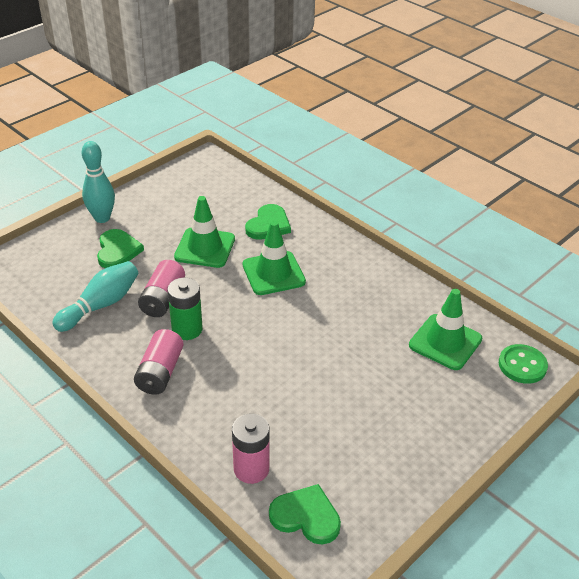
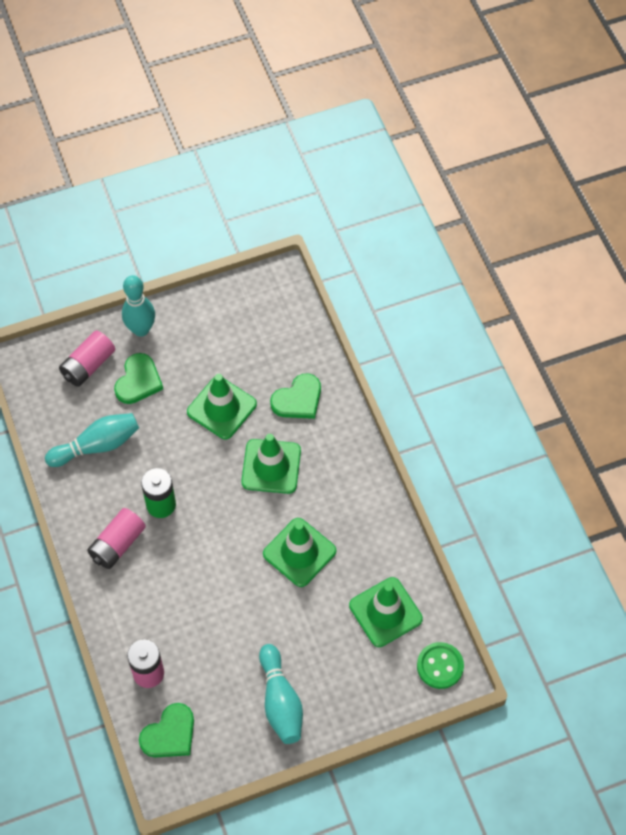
camera: 25 degrees right, 20 degrees up
pink battery [138,260,185,317] -> pink battery moved to [59,331,115,387]
green heart [269,484,341,545] -> green heart turned 90 degrees clockwise [139,703,194,758]
none -> turquoise bowling pin [259,644,303,744]
none -> green traffic cone [263,518,336,587]

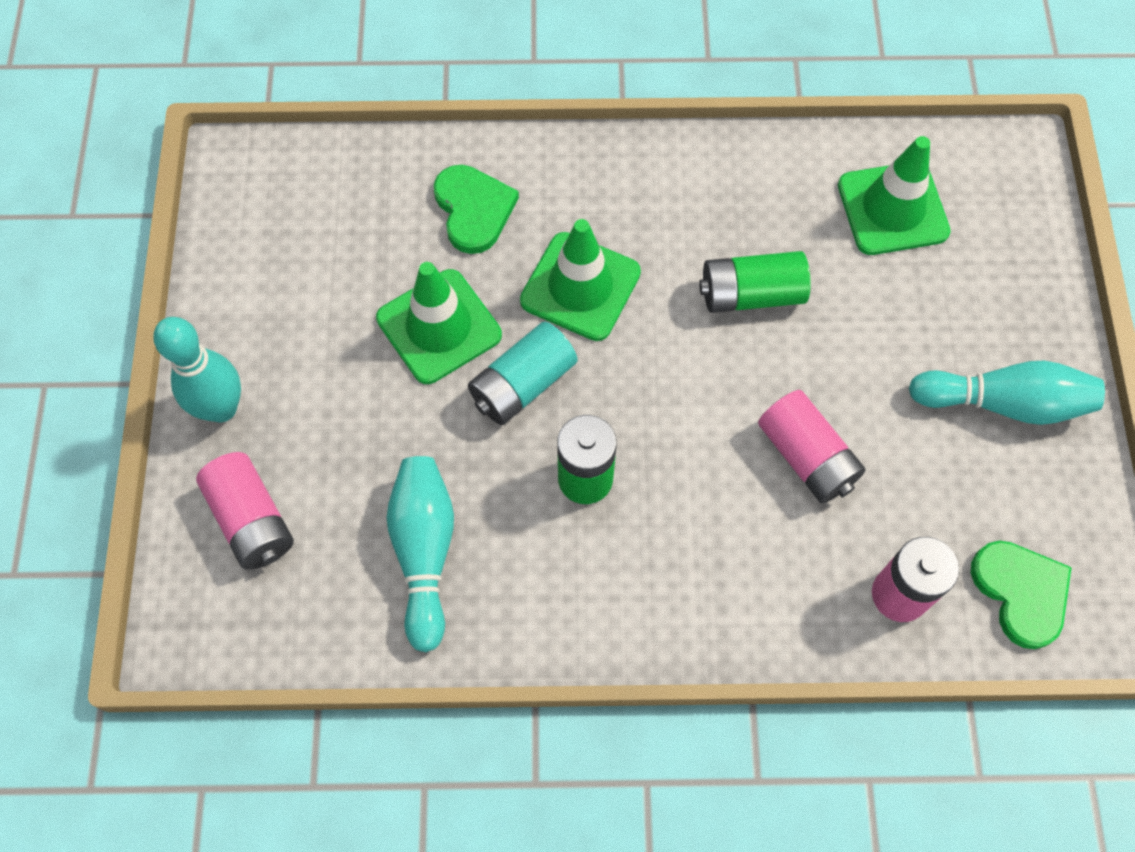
camera: 70 degrees left, 5 degrees up
pink battery [87,508,146,569] -> pink battery moved to [758,390,866,503]
green heart [114,353,163,404] -> none
green traffic cone [263,518,336,587] -> green battery [699,251,811,313]
green button [417,642,464,689] -> none
none -> turquoise battery [468,322,577,425]

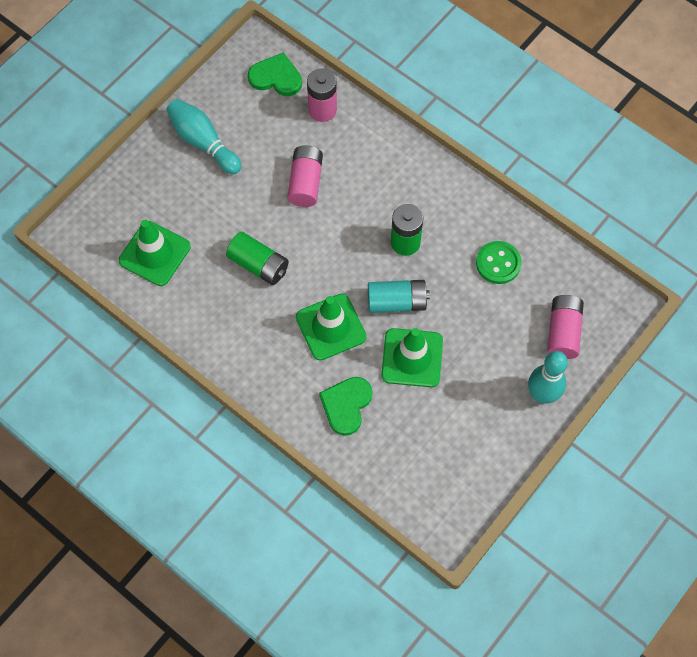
camera: 140 degrees left, 0 degrees up
turquoise bowling pin [387,456,454,652] -> green button [476,241,522,284]
green heart [971,541,1072,649] -> green heart turned 90 degrees clockwise [248,52,302,96]

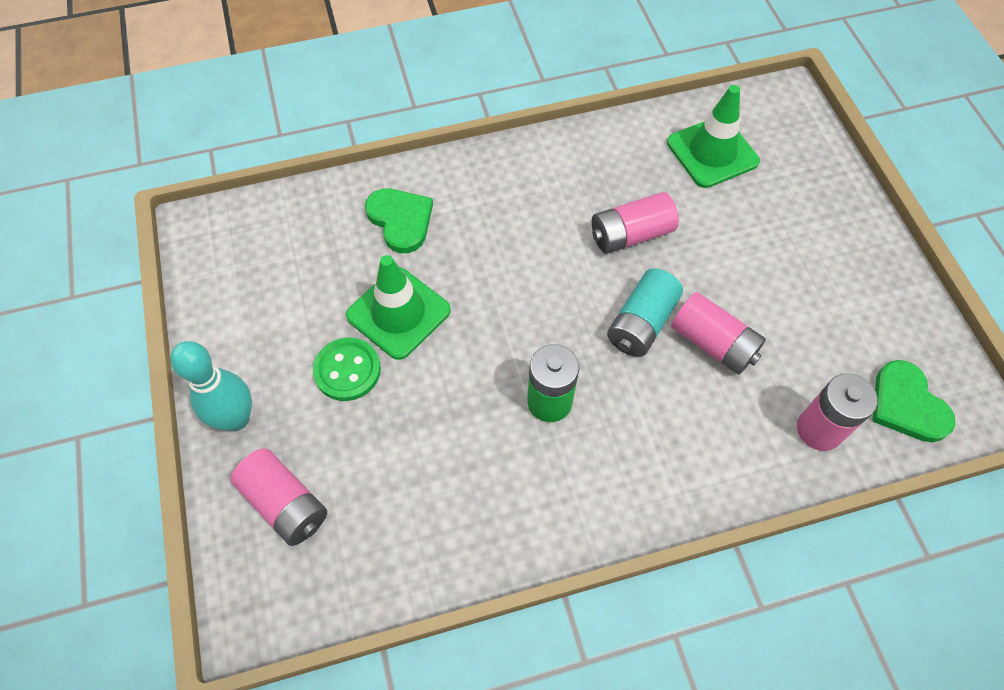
camera: 125 degrees right, 5 degrees down
turquoise bowling pin [166,99,242,174] -> none
green battery [226,232,289,285] -> pink battery [592,192,679,254]
green heart [248,52,302,96] -> green heart turned 105 degrees clockwise [872,360,955,443]
green traffic cone [296,294,367,361] -> none
turquoise battery [368,280,430,313] -> turquoise battery moved to [607,268,683,357]
green button [476,241,522,284] -> green button moved to [313,338,381,401]

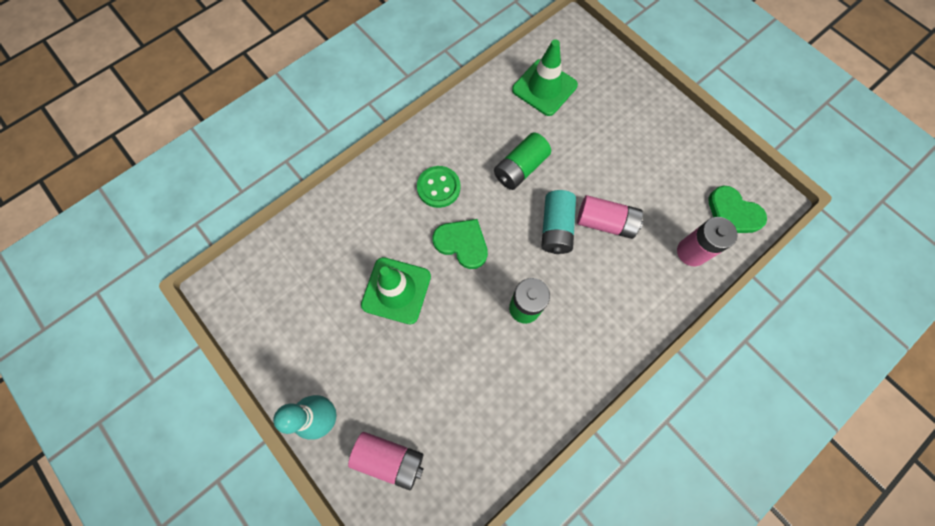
camera: 25 degrees left, 10 degrees up
green button [313,338,381,401] -> green button moved to [417,166,460,208]
green heart [365,188,433,253] -> green heart moved to [432,219,488,269]
pink battery [592,192,679,254] -> green battery [494,132,551,190]

